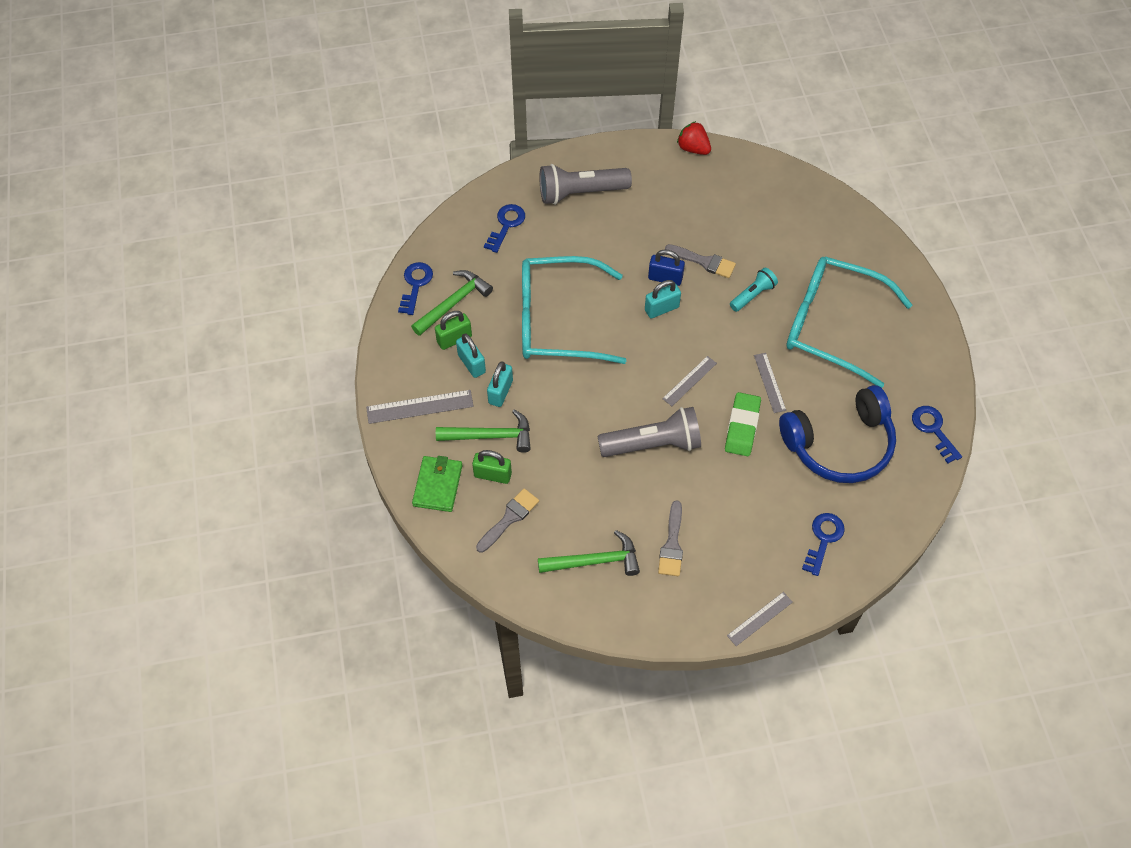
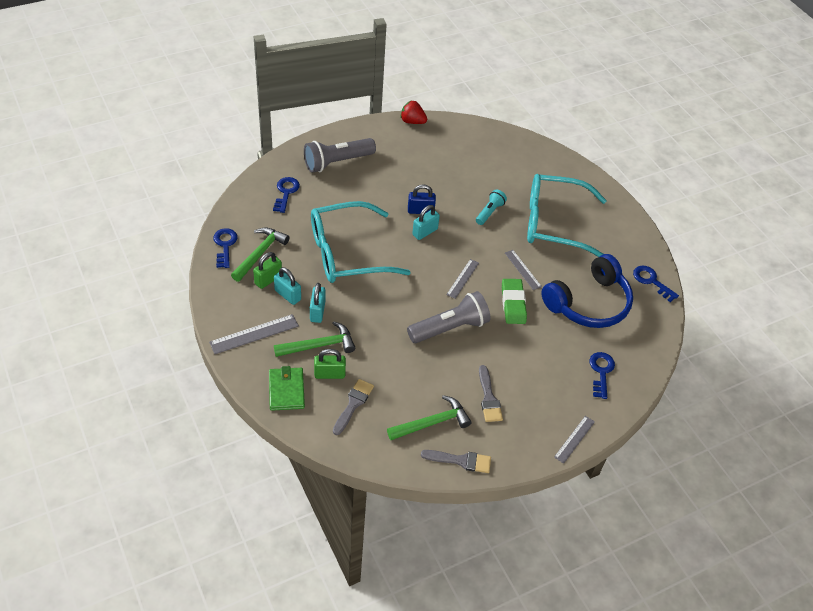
camera: 20 degrees left, 10 degrees down
grey brush [665,244,736,278] -> grey brush moved to [421,450,491,473]

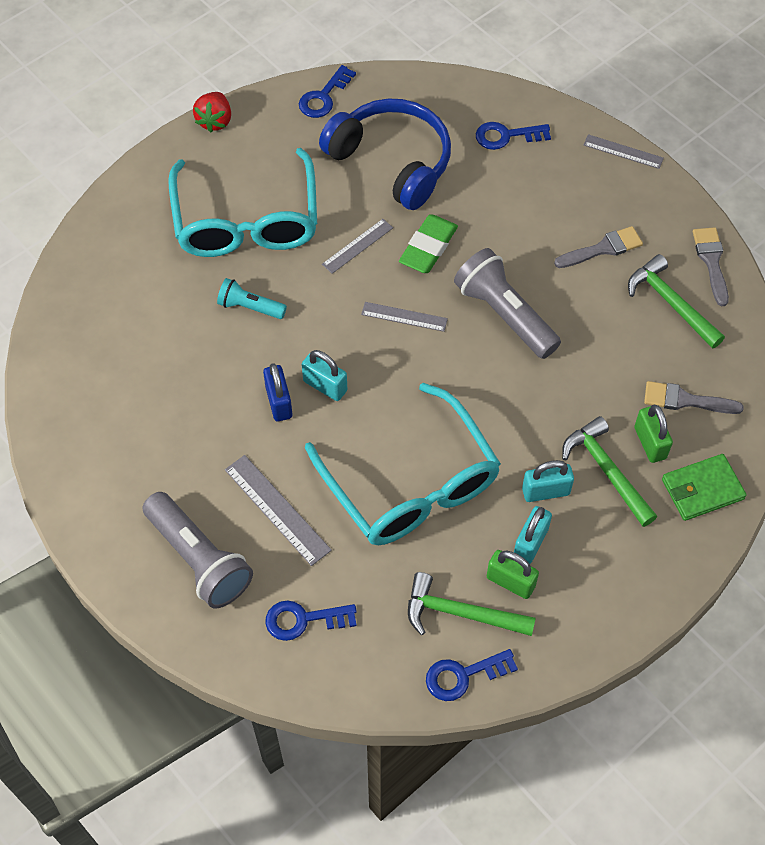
camera: 100 degrees left, 10 degrees up
grey ruler [209,314,299,354] -> grey ruler moved to [225,455,332,566]
red strawberry [400,100,427,124] -> red strawberry moved to [193,92,231,132]
green eraser [502,279,527,324] -> green eraser turned 45 degrees counterclockwise [399,214,458,273]

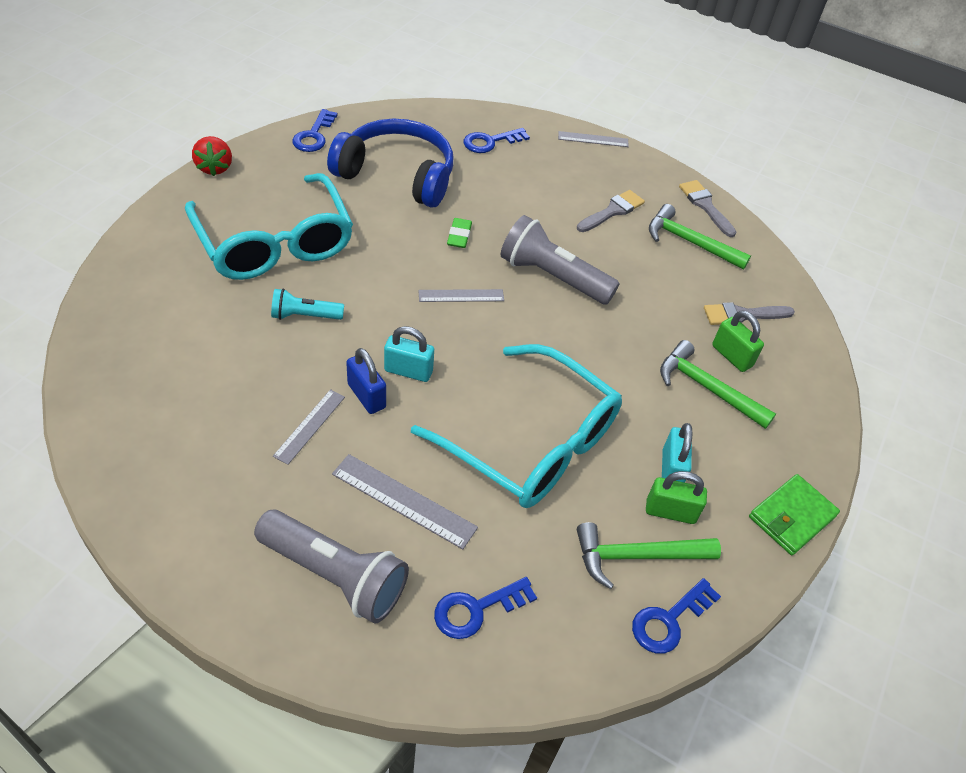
camera: 25 degrees left, 10 degrees down
grey ruler [322,219,393,274] -> grey ruler moved to [273,389,345,465]
green eraser [399,214,458,273] -> green eraser [447,218,472,248], size x0.62
turquoise padlock [522,460,574,502] -> none
green wallet [662,454,746,521] -> green wallet moved to [749,474,840,555]

